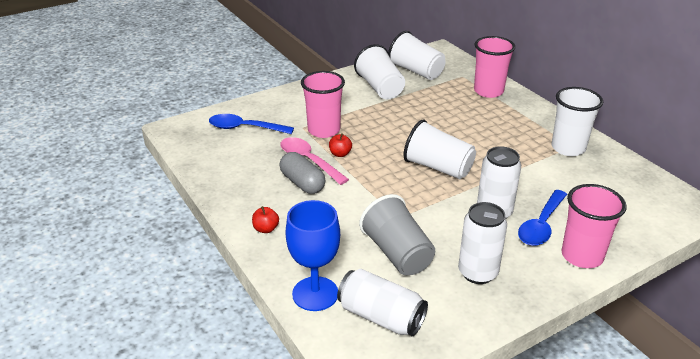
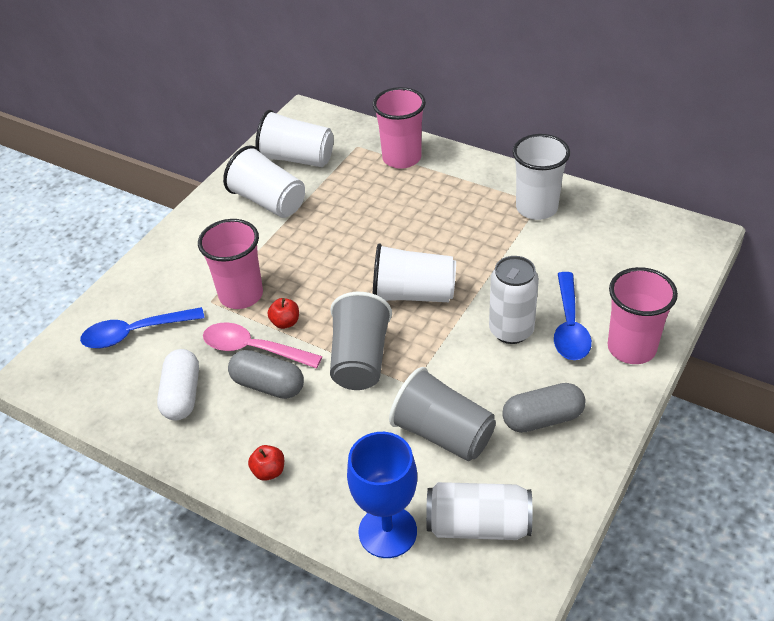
camera: 25 degrees left, 10 degrees up
white can [458,202,507,284] -> grey capsule [502,383,586,433]
none -> white capsule [157,349,199,421]
none -> grey cup [330,292,392,390]

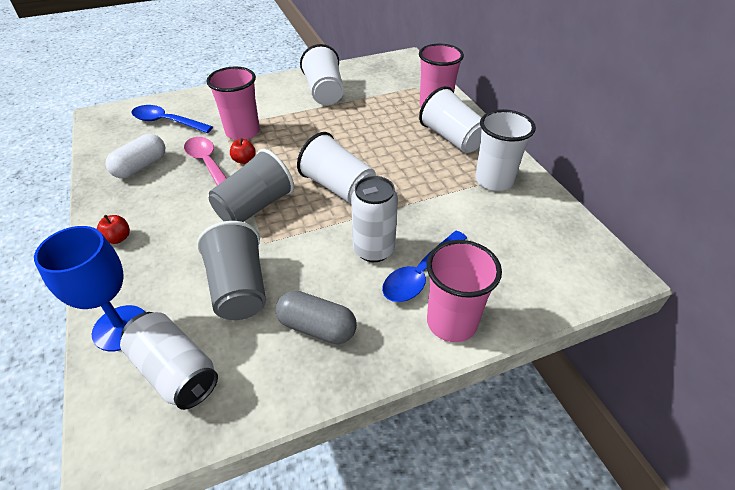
camera: 35 degrees right, 0 degrees up
grey capsule [228,350,304,399] -> none
white cup [255,110,334,167] -> white cup moved to [419,86,481,153]

